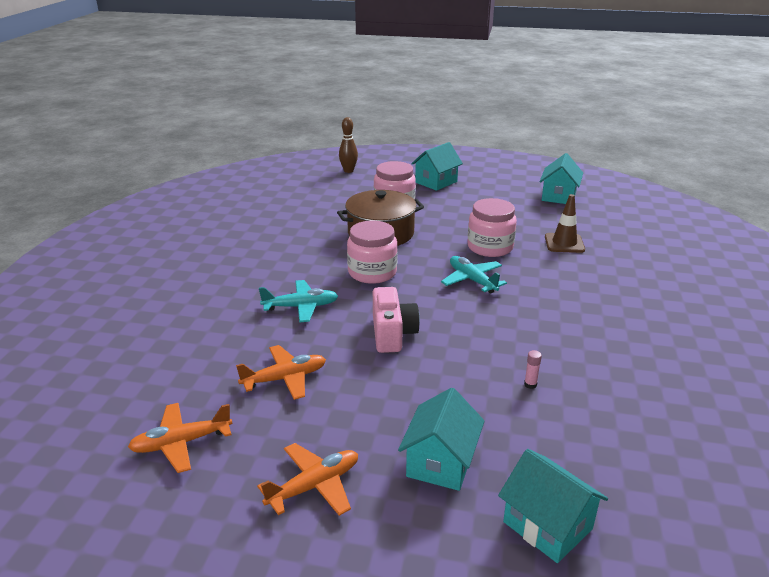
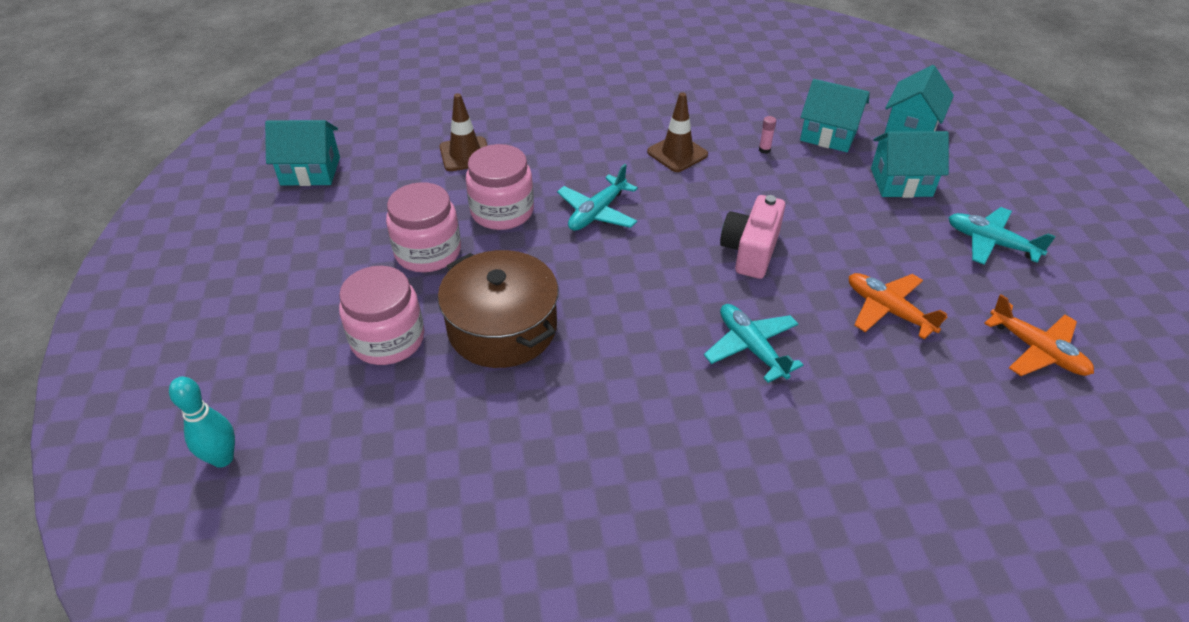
camera: 110 degrees left, 15 degrees up
orange plane [257,443,358,516] -> turquoise plane [948,207,1056,265]
brown bowling pin [339,117,358,173] -> turquoise bowling pin [169,377,235,468]
pink jar [347,220,397,284] -> pink jar moved to [386,182,461,272]
pink camera [373,287,420,353] -> pink camera turned 45 degrees counterclockwise [720,195,785,279]
turquoise house [411,142,463,191] -> turquoise house moved to [800,79,869,152]
none -> brown traffic cone [647,92,708,172]

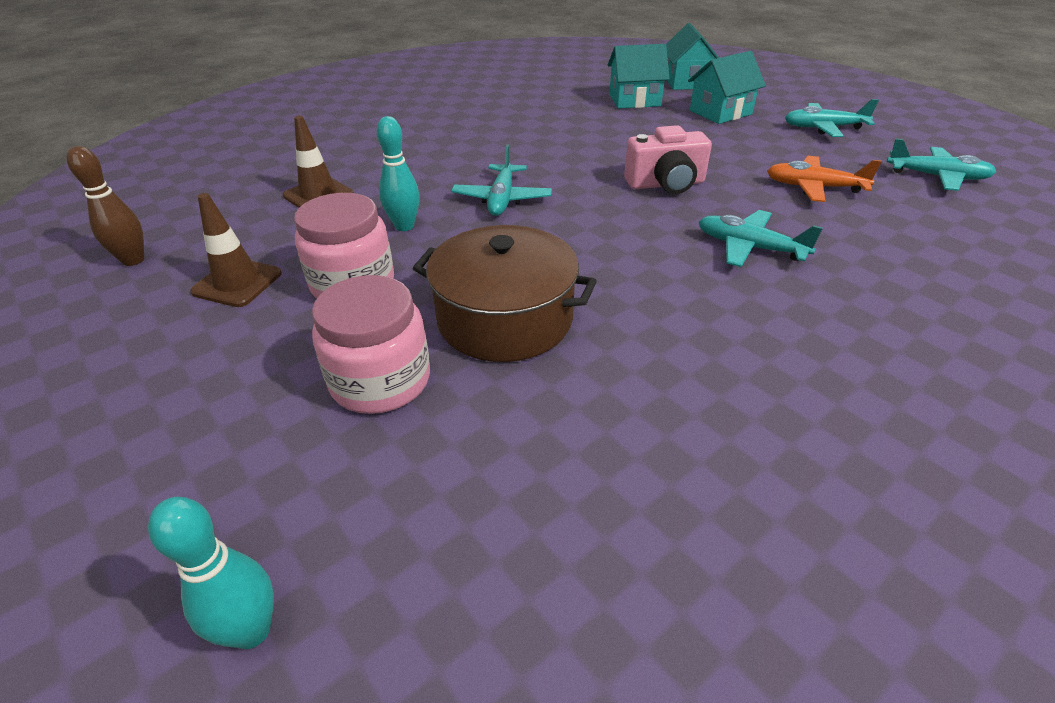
camera: 30 degrees left, 5 degrees down
turquoise house [265,120,340,186] -> brown bowling pin [67,146,144,266]
pink jar [466,144,534,230] -> turquoise bowling pin [377,116,420,231]
brown traffic cone [647,92,708,172] -> brown traffic cone moved to [190,193,282,307]
pink camera [720,195,785,279] -> pink camera turned 90 degrees counterclockwise [624,125,712,194]
pink glue stick [759,116,776,154] -> none
orange plane [984,294,1094,376] -> turquoise plane [887,138,996,191]

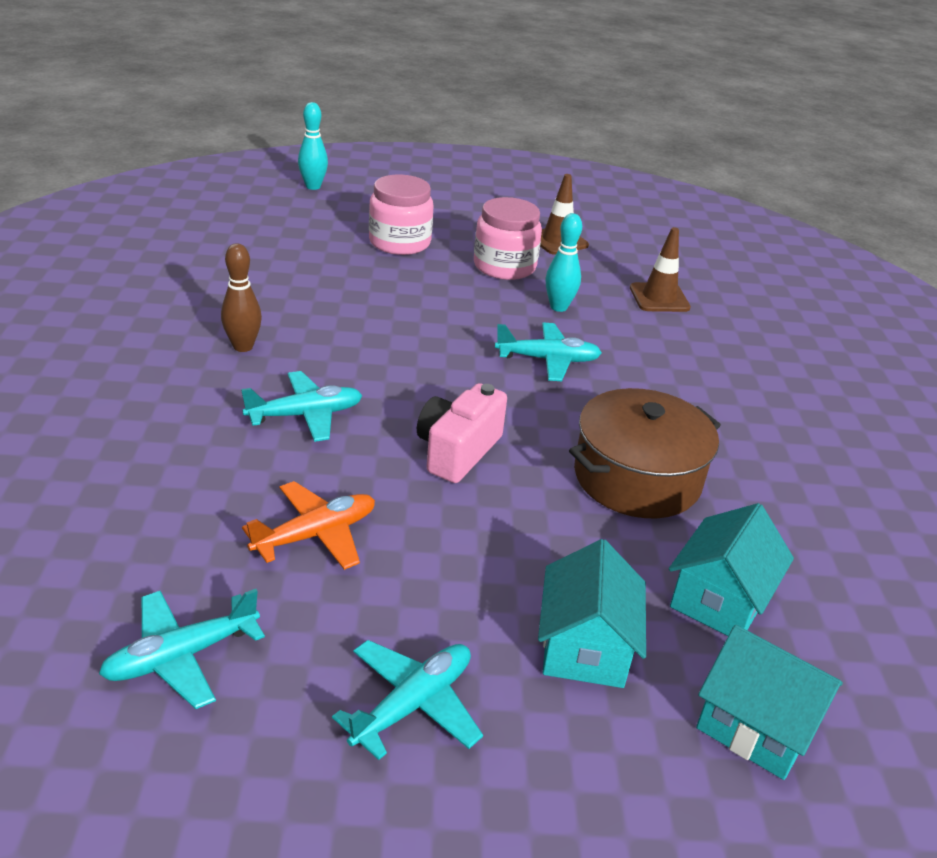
camera: 125 degrees right, 5 degrees down
brown bowling pin [67,146,144,266] -> brown bowling pin moved to [221,243,262,352]
brown pot [413,225,597,362] -> brown pot moved to [569,388,721,518]
turquoise plane [451,145,552,216] -> turquoise plane turned 135 degrees clockwise [495,322,602,381]

